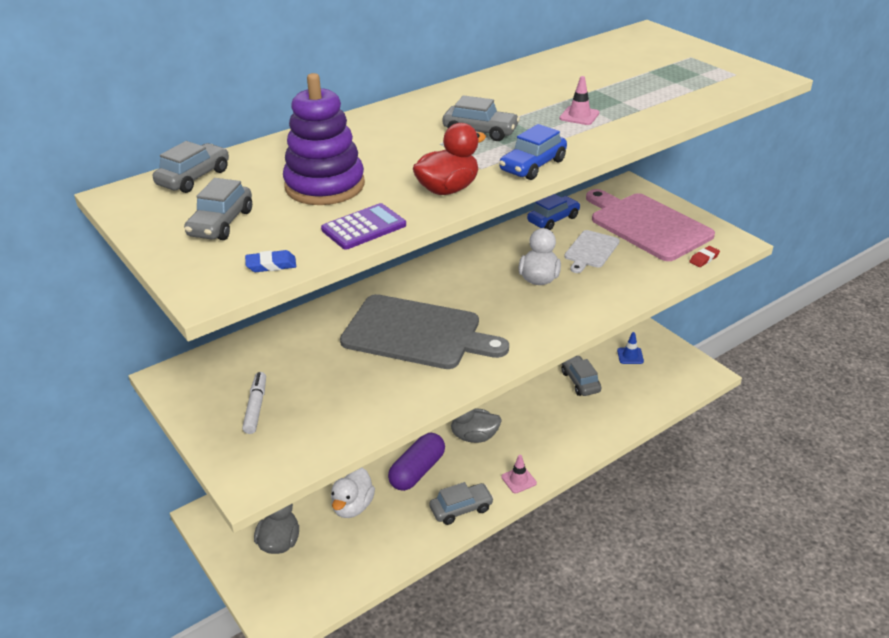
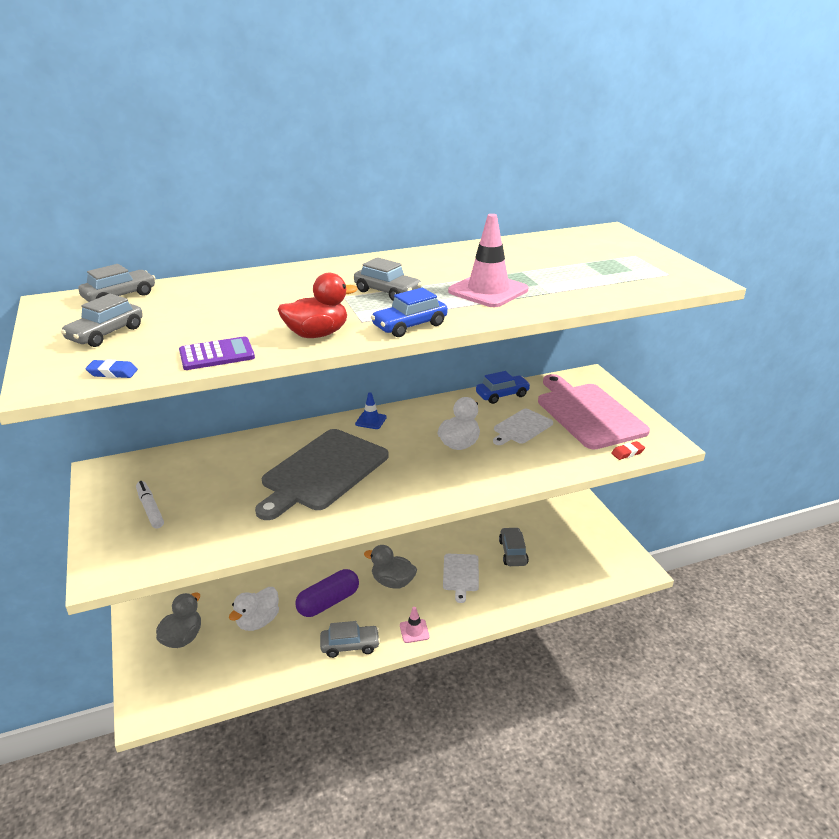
camera: 15 degrees right, 5 degrees down
white marker [242,372,266,434] -> white marker turned 45 degrees counterclockwise [136,481,164,529]
purple stacking toy [283,73,365,205] -> none
grey cutting board [340,294,509,369] -> grey cutting board turned 90 degrees clockwise [255,429,389,520]
pink traffic cone [560,76,599,125] -> pink traffic cone [448,214,528,307], size x1.95
blue traffic cone [617,332,644,364] -> blue traffic cone moved to [355,392,387,429]
none -> white cutting board [443,554,479,603]

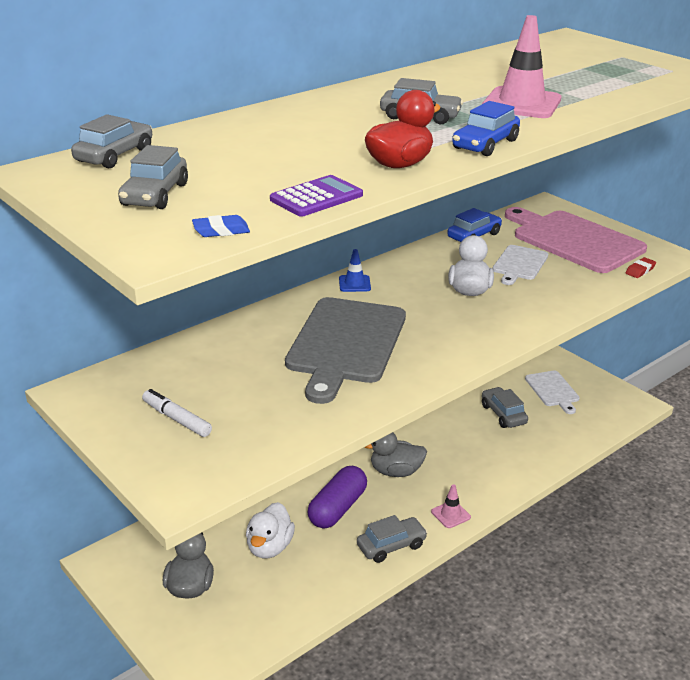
camera: 20 degrees left, 0 degrees up
white cutting board [443,554,479,603] -> white cutting board moved to [525,371,580,414]

